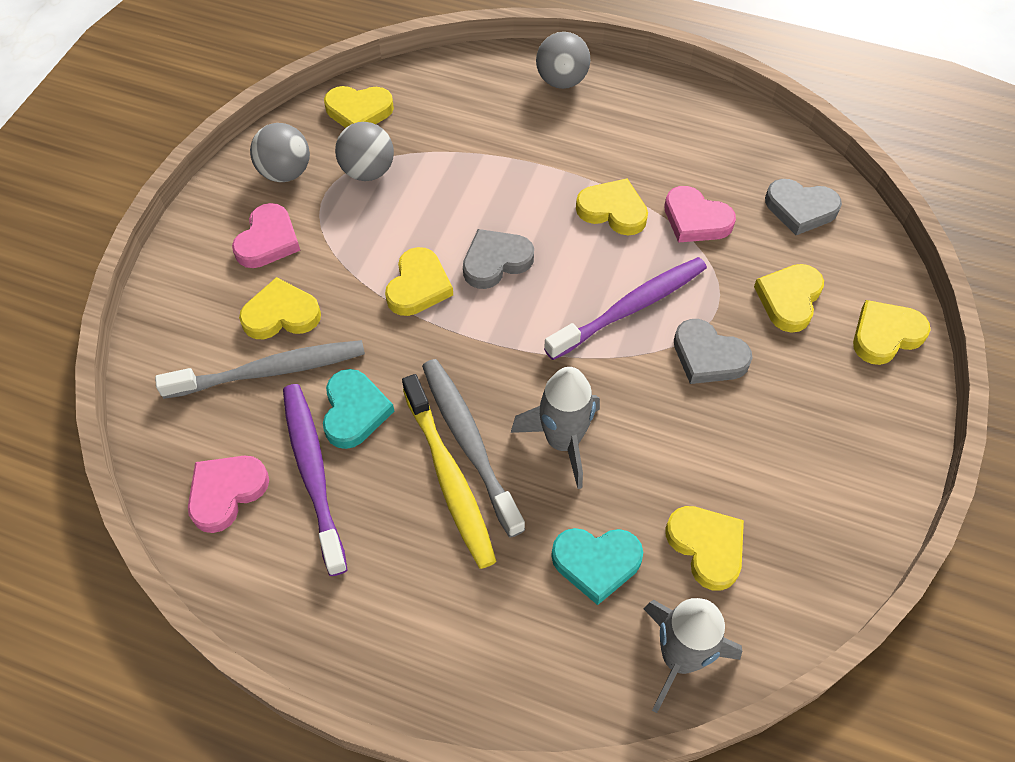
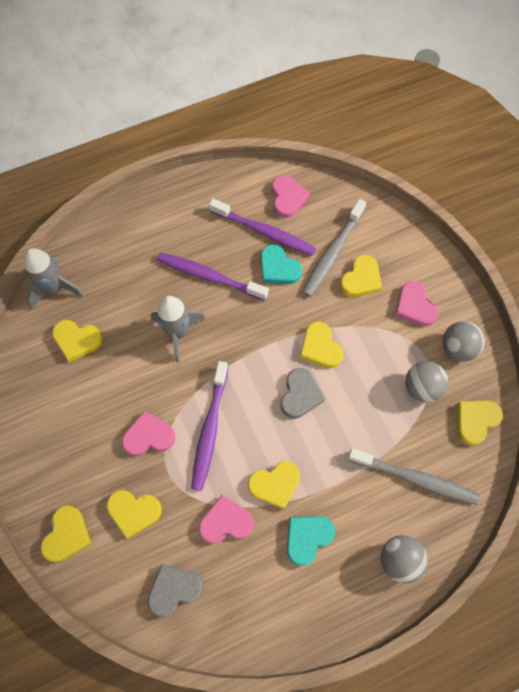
camera: 135 degrees right, 10 degrees up
yellow toothbrush [402,374,497,569] -> purple toothbrush [157,252,269,301]
grey toothbrush [422,359,525,538] -> grey toothbrush moved to [348,448,480,505]
turquoise heart [551,528,643,605] -> turquoise heart moved to [287,516,335,566]
grey heart [674,319,752,384] -> pink heart [122,411,175,456]
yellow heart [754,264,824,333] -> yellow heart turned 120 degrees clockwise [106,490,162,539]

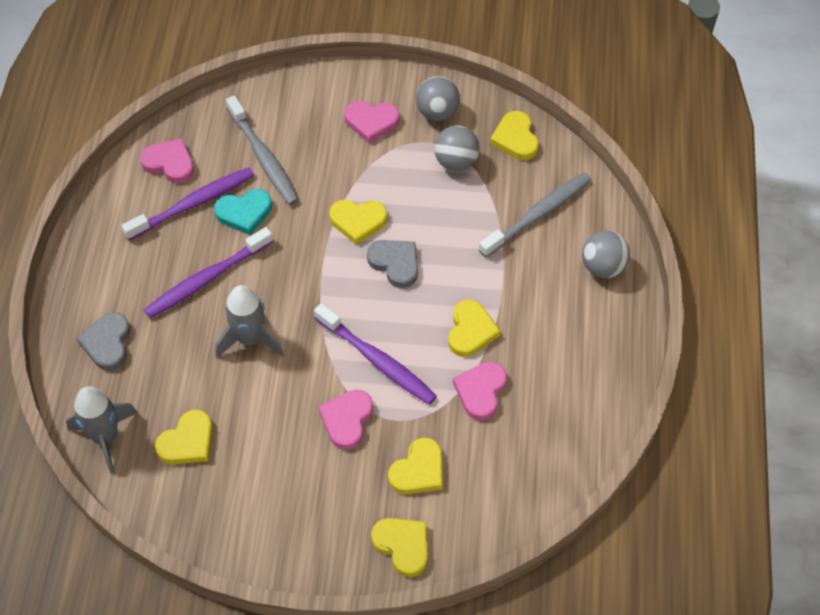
camera: 60 degrees left, 10 degrees down
grey heart [147,564,203,617] -> grey heart moved to [77,312,130,371]
turquoise heart [287,516,335,566] -> none
yellow heart [340,255,382,297] -> none

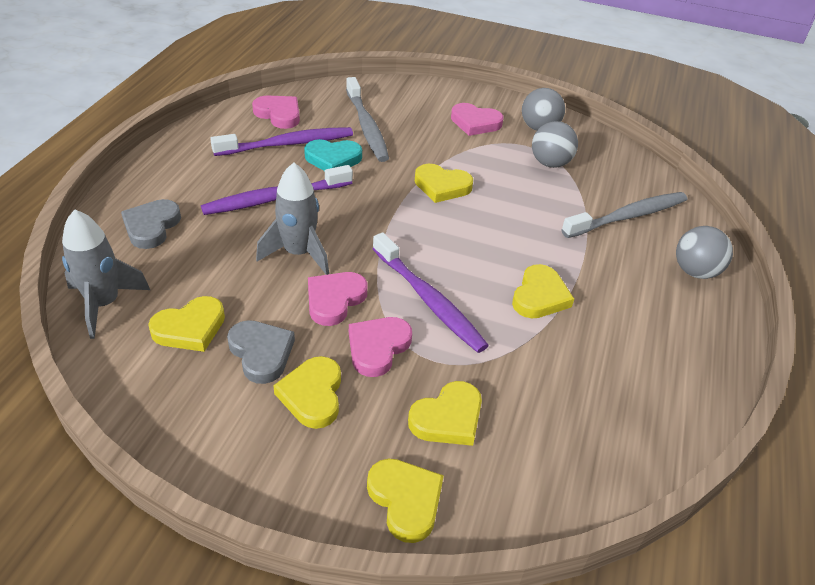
camera: 10 degrees right, 15 degrees down
grey heart [367,240,418,288] -> grey heart moved to [227,320,295,384]
pink heart [453,362,507,421] -> pink heart moved to [308,272,367,326]
yellow heart [490,111,539,160] -> yellow heart moved to [273,356,341,429]

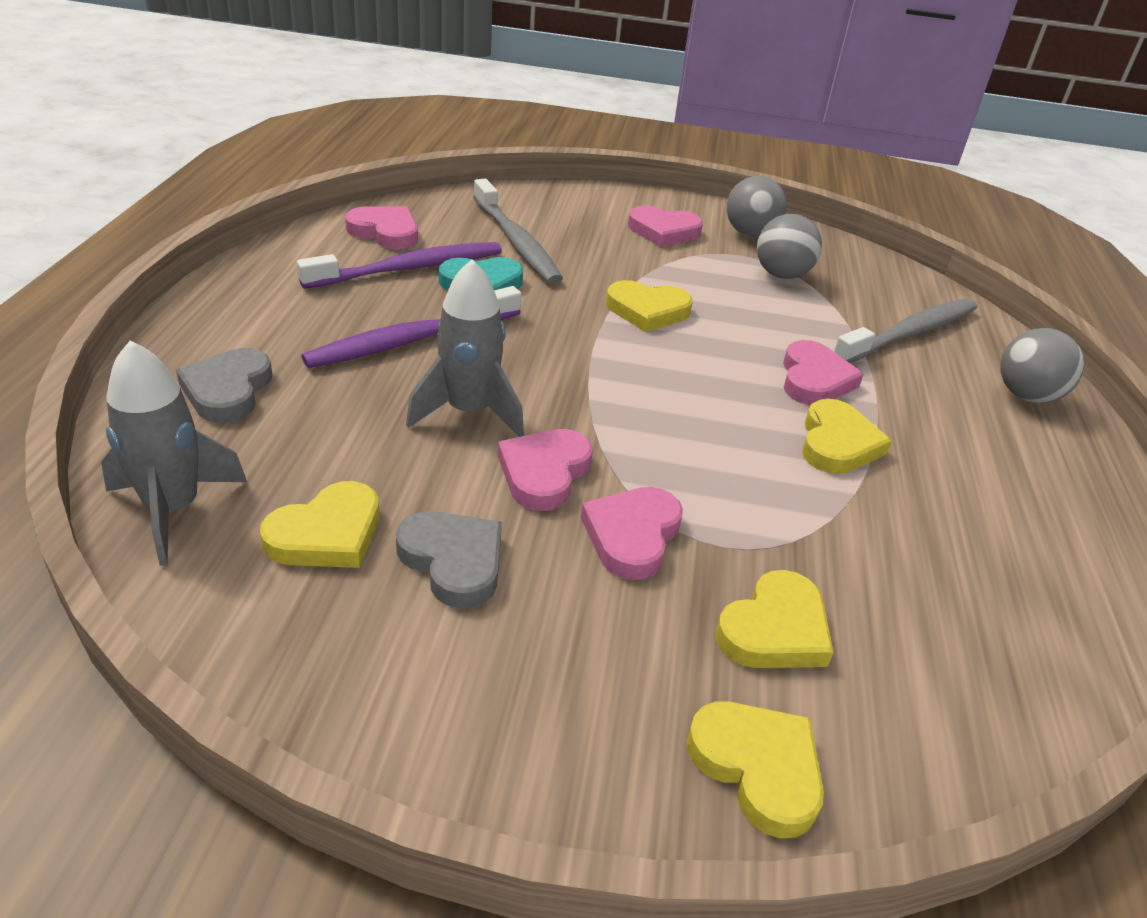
camera: 10 degrees left, 5 degrees down
yellow heart [273,356,341,429] -> none
purple toothbrush [372,232,489,353] -> none
none -> pink heart [783,340,864,405]

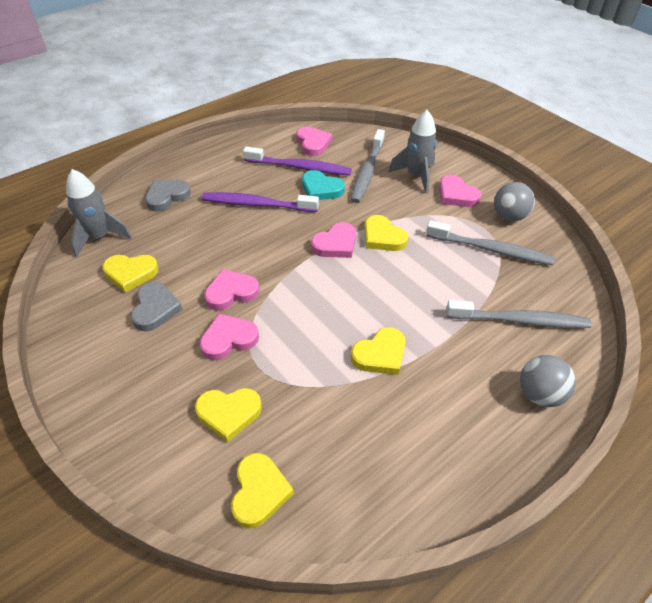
camera: 45 degrees right, 10 degrees up
grey rocket [406,259,524,437] -> grey rocket moved to [389,110,437,193]
yellow heart [687,701,824,839] -> yellow heart moved to [231,453,294,528]
grey ball [757,214,822,279] -> grey toothbrush [426,220,555,265]
pink heart [783,340,864,405] -> pink heart moved to [311,222,356,258]

